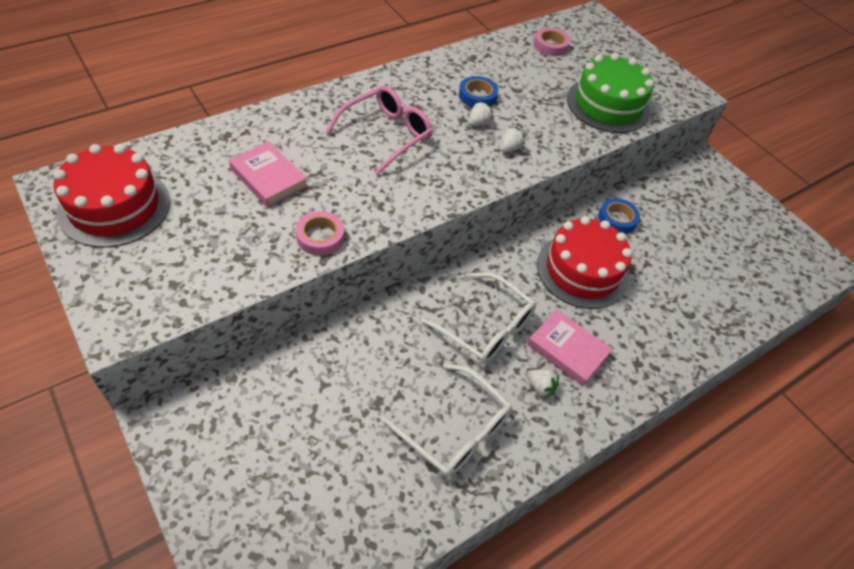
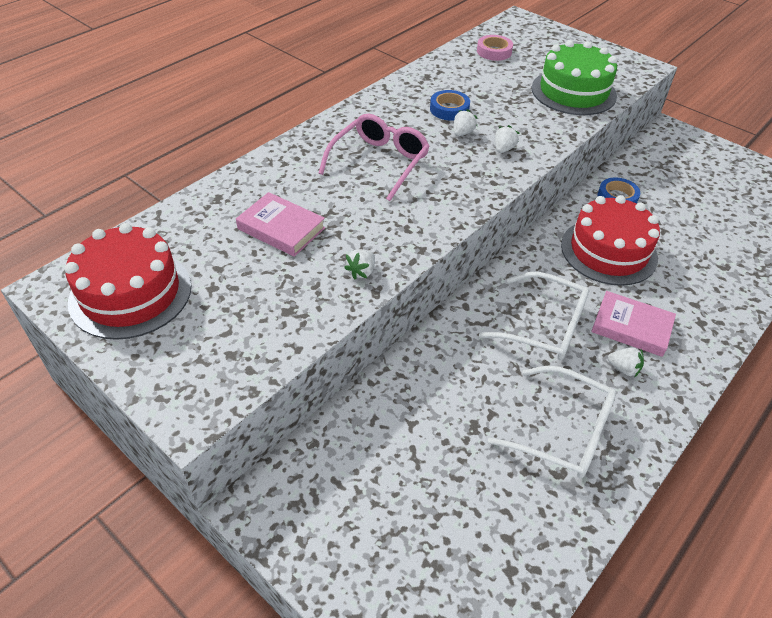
camera: 10 degrees left, 5 degrees down
pink tape [296,211,344,256] -> white strawberry [344,249,375,279]

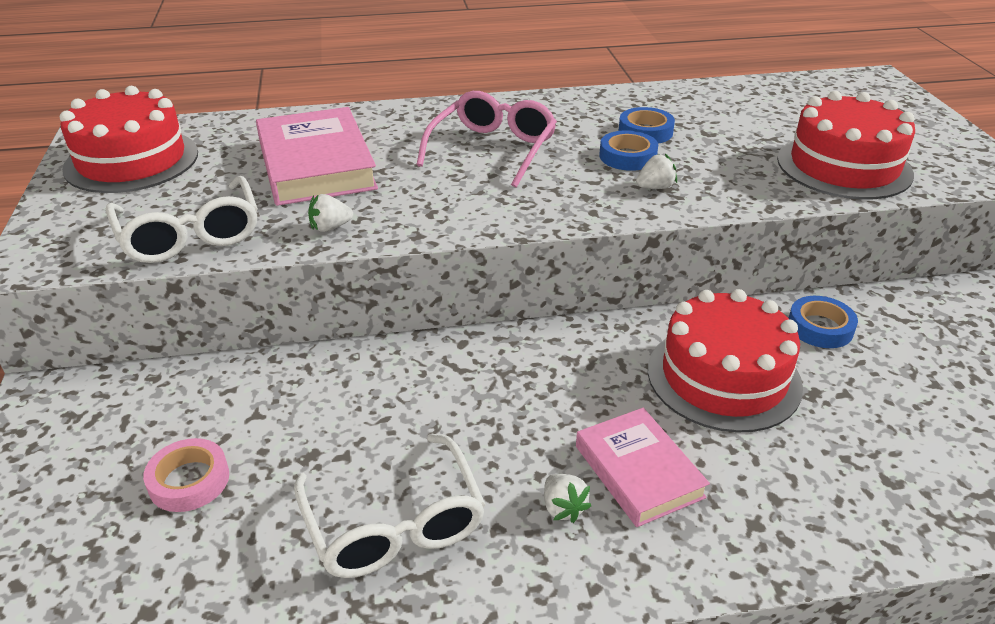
camera: 40 degrees right, 10 degrees down
pink book [236,192,325,257] -> pink book [256,107,378,206], size x1.58
pink glasses [318,114,430,201] -> pink glasses turned 45 degrees counterclockwise [416,91,557,187]
white strawberry [454,109,478,136] -> blue tape [599,130,658,171]
pink tape [477,35,513,61] -> pink tape moved to [143,438,229,512]
white glasses [479,272,590,360] -> white glasses moved to [106,176,258,263]
green cake [532,40,617,115] -> red cake [777,91,915,200]

